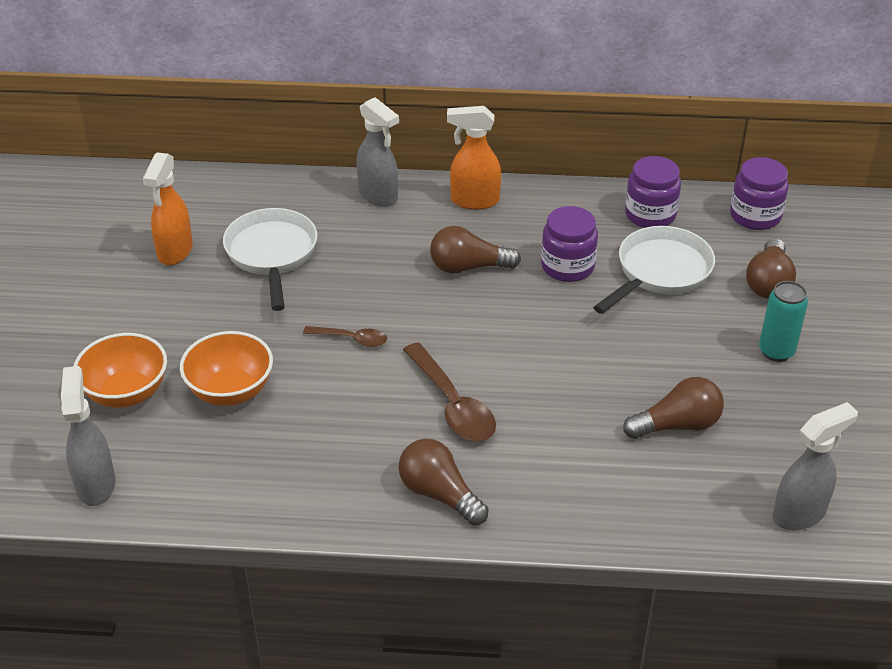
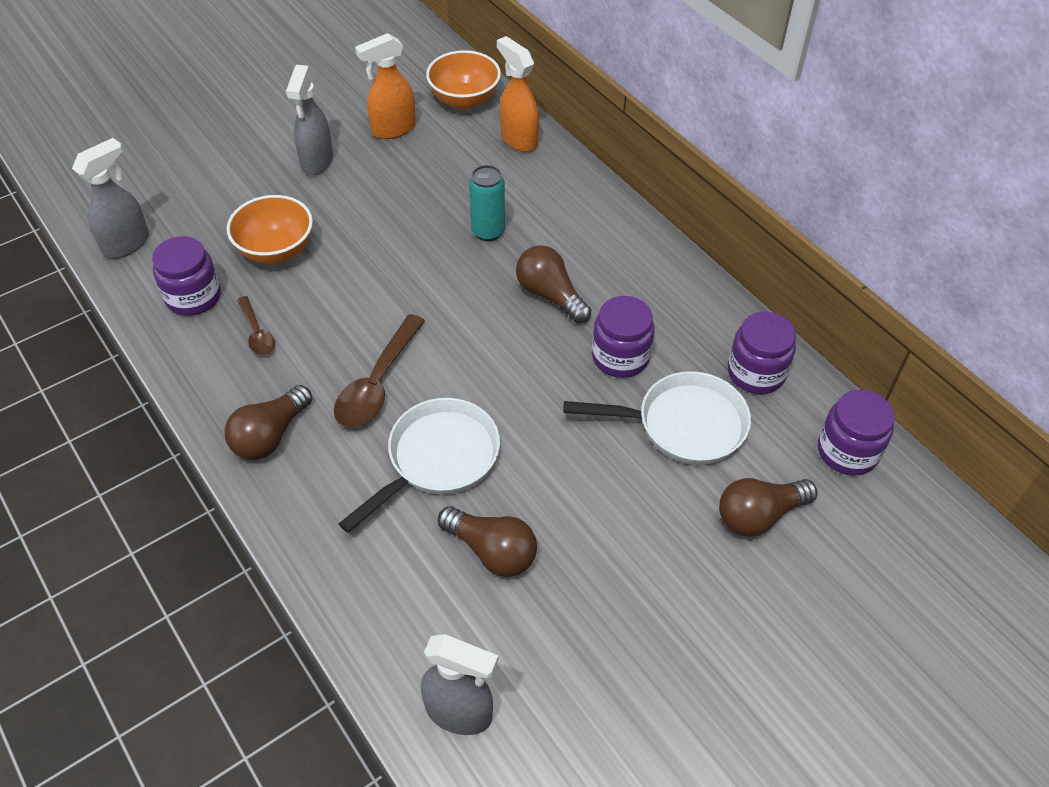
camera: 50 degrees right, 10 degrees up
orange bowl [74,333,167,408] -> orange bowl moved to [426,50,501,109]
white pan [223,208,317,311] -> white pan moved to [338,398,500,533]
brown spoon [303,326,387,347] -> brown spoon moved to [237,296,275,355]
grey spray bottle [356,97,399,206] -> grey spray bottle moved to [286,65,333,175]
brown light bulb [399,439,489,525] -> brown light bulb turned 150 degrees counterclockwise [224,385,312,460]
orange spray bottle [447,106,501,210] -> orange spray bottle moved to [497,36,539,152]
turquoise can [759,281,808,362] -> turquoise can moved to [469,165,505,241]
none -> purple jar [152,236,221,316]

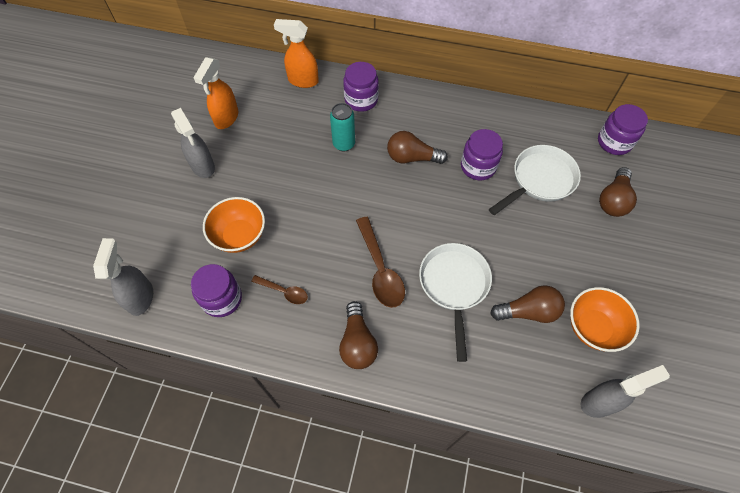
camera: 40 degrees left, 10 degrees up
orange bowl [426,50,501,109] -> orange bowl moved to [570,287,640,352]
purple jar [728,312,796,394] -> purple jar moved to [343,62,379,112]

